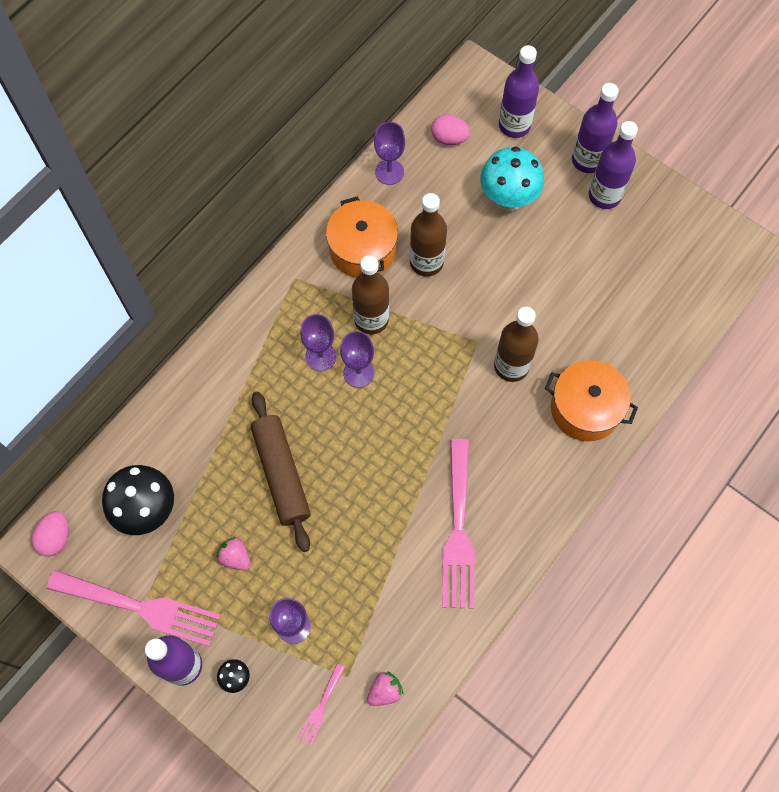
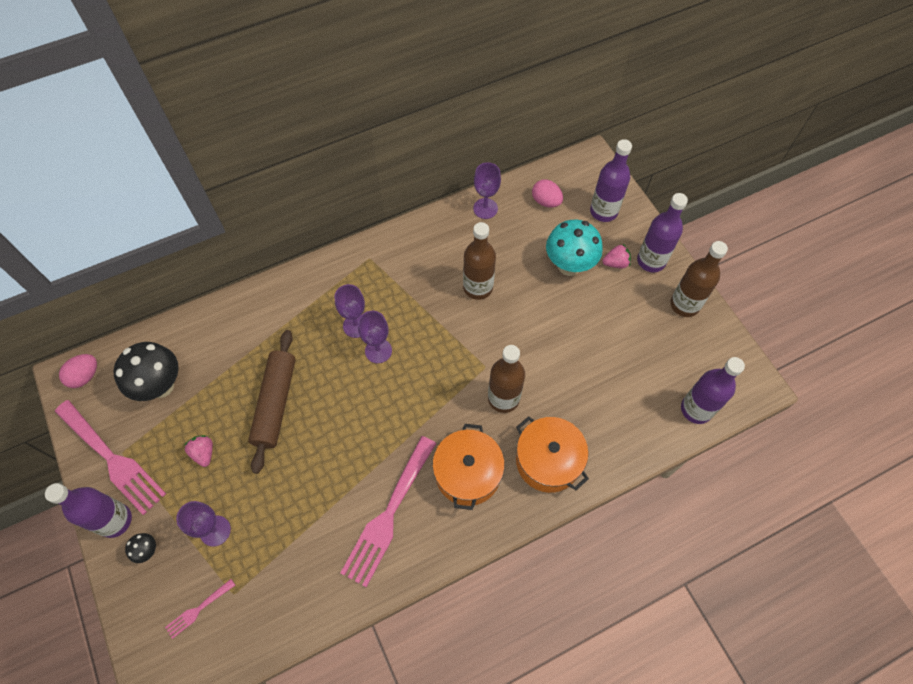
camera: 25 degrees right, 5 degrees down
orange pot [326,196,398,278] -> orange pot moved to [432,424,505,510]
brown bottle [352,255,389,335] -> brown bottle moved to [670,241,728,317]
pink strawberry [367,671,404,706] -> pink strawberry moved to [602,244,631,268]
purple bottle [589,121,638,209] -> purple bottle moved to [681,357,745,424]

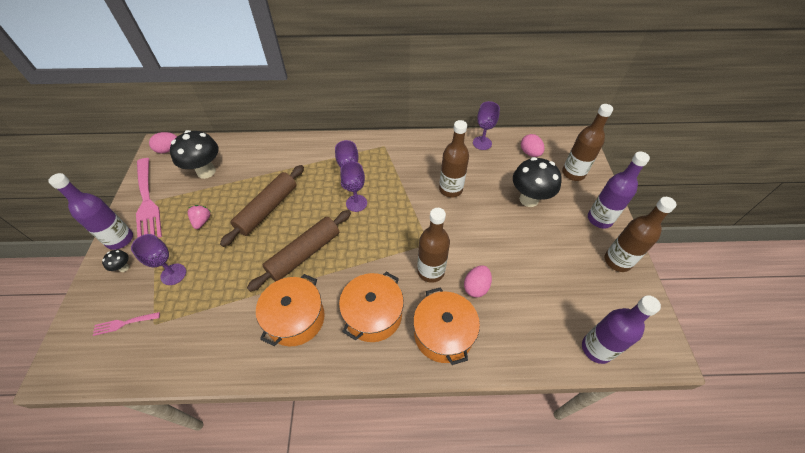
camera: 25 degrees right, 10 degrees down
pink fork [341,436,436,587] -> orange pot [256,274,325,346]
turquoise mushroom [546,220,603,276] -> black mushroom [513,157,562,207]
purple bottle [590,139,632,222] -> brown bottle [562,104,613,181]
pink strawberry [602,244,631,268] -> none
none -> brown rolling pin [247,210,351,292]
none -> pink egg [464,265,492,298]

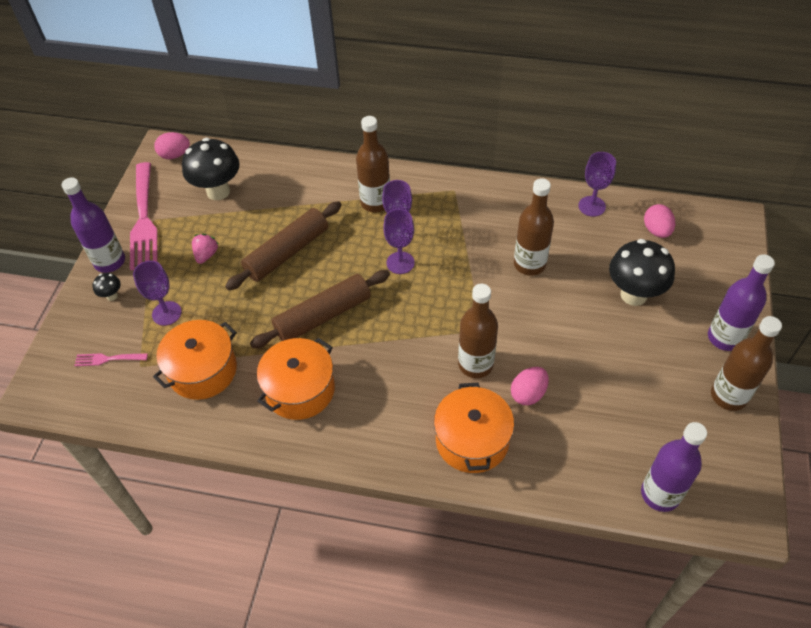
camera: 15 degrees right, 0 degrees up
orange pot [339,272,404,342] -> orange pot moved to [153,320,237,400]
brown bottle [562,104,613,181] -> brown bottle moved to [356,116,390,212]

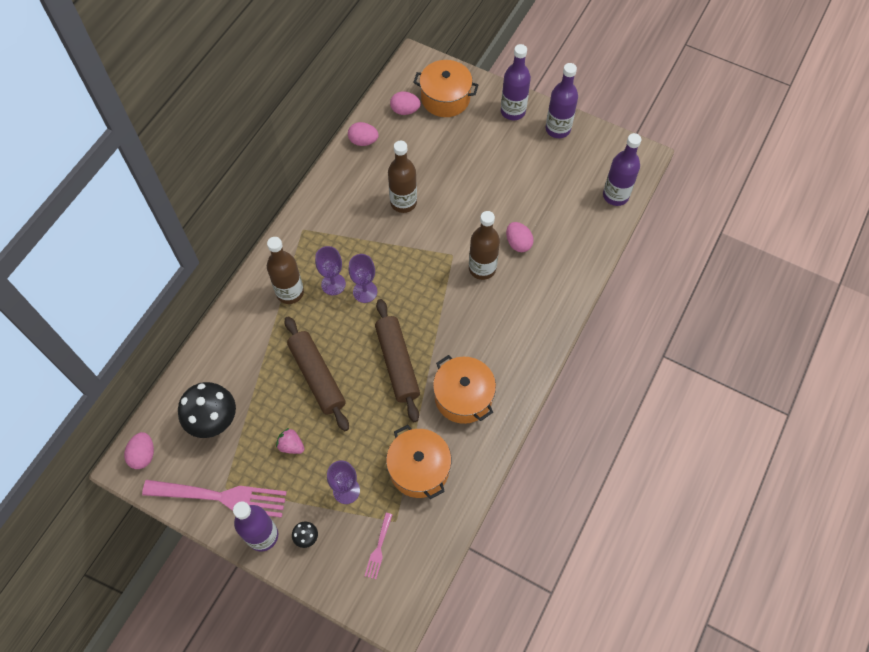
camera: 75 degrees left, 10 degrees up
orange pot [434,383,514,473] -> orange pot moved to [413,60,478,117]
purple goblet [578,152,616,217] -> pink egg [348,122,379,146]
black mushroom [609,239,675,306] -> none
brown bottle [711,316,782,411] -> purple bottle [545,63,578,138]

